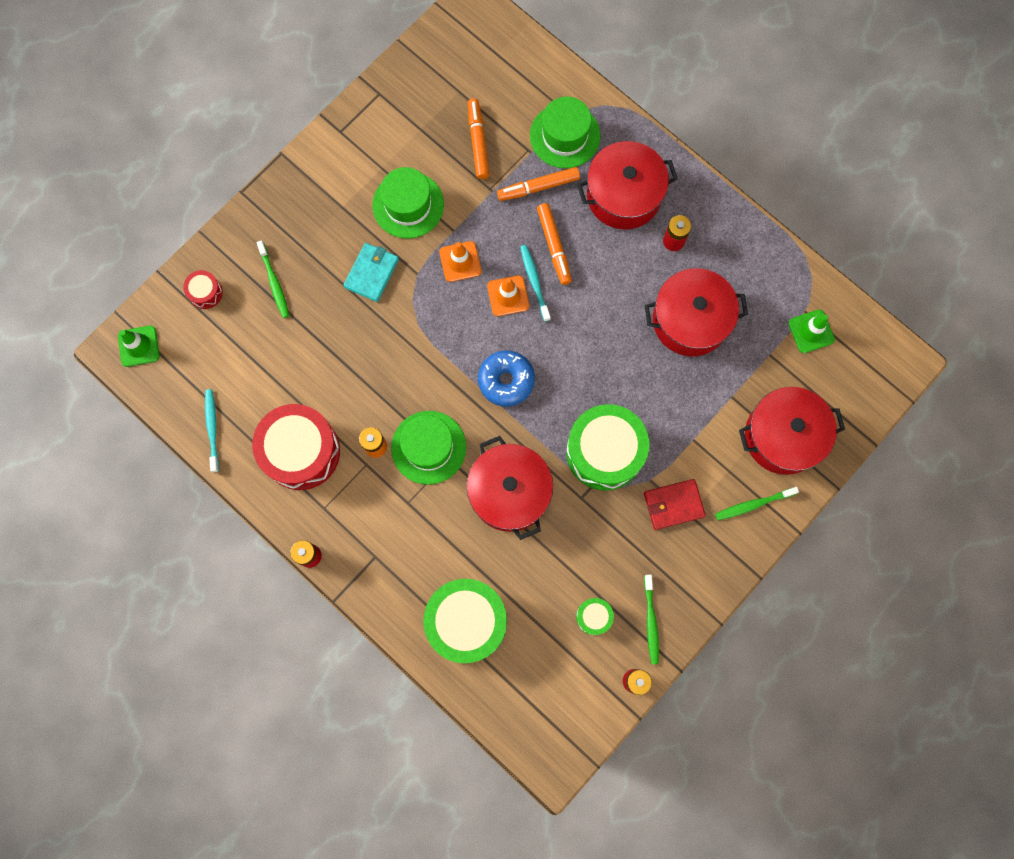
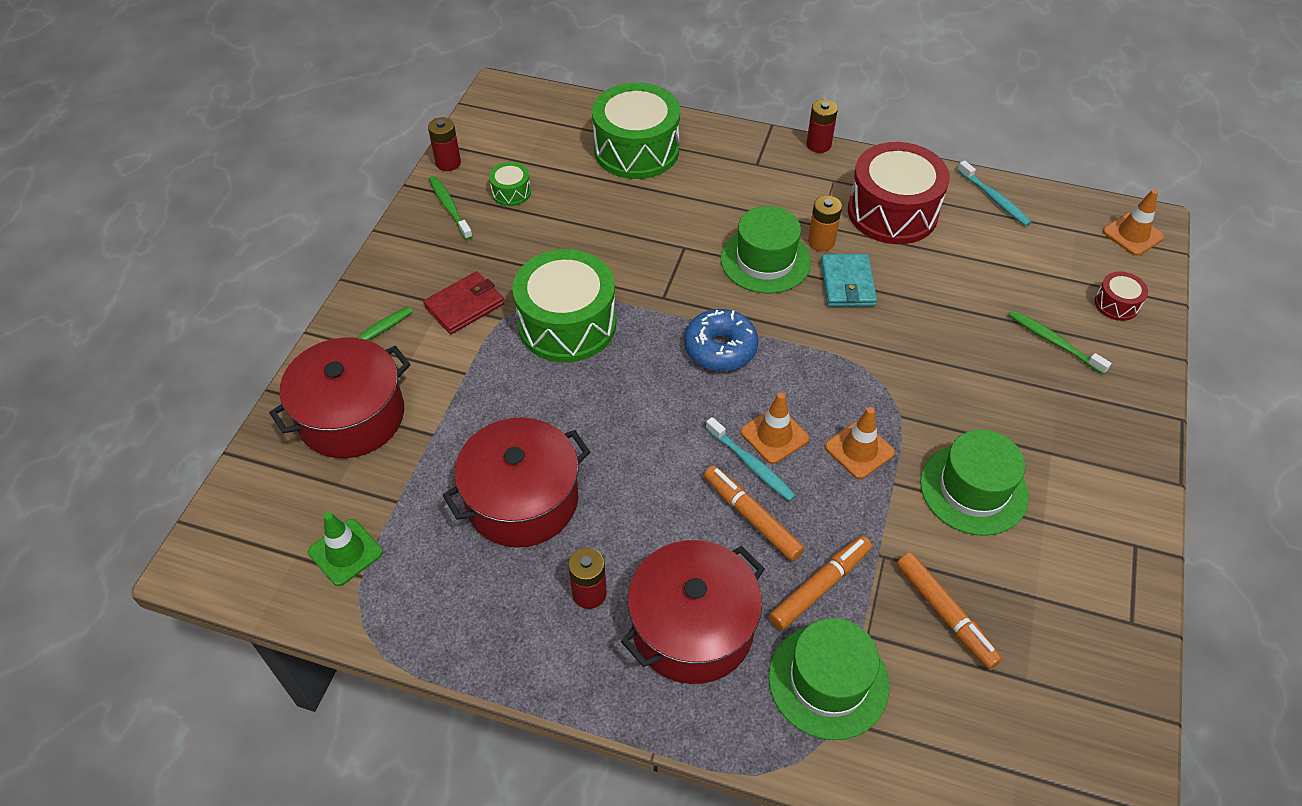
camera: 155 degrees right, 25 degrees down
green traffic cone [118,325,160,367] -> orange traffic cone [1103,189,1164,256]
turquoise wallet [343,243,399,302] -> turquoise wallet moved to [821,254,877,307]
red pot [467,436,553,540] -> none

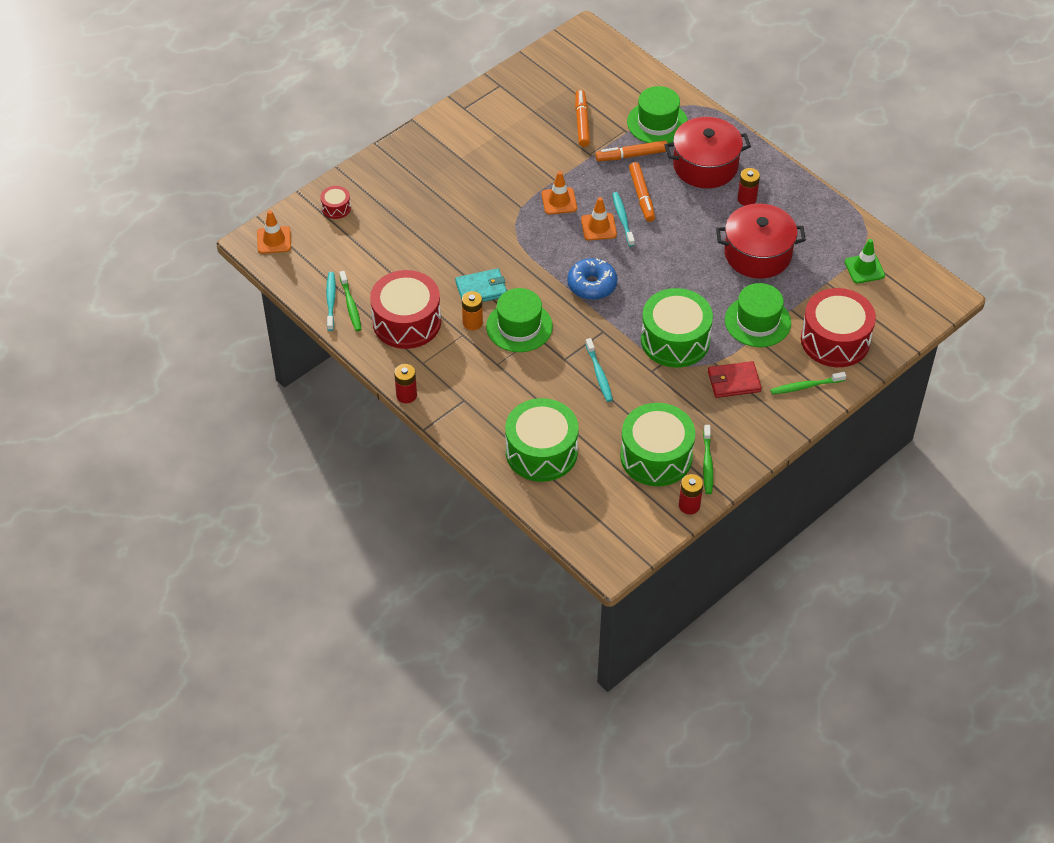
camera: 150 degrees left, 0 degrees up
red pot [269,337,410,458] -> red drum [801,288,876,367]
green drum [489,162,531,206] -> green drum [620,403,695,486], size x2.24
turquoise wallet [821,254,877,307] -> turquoise wallet turned 45 degrees clockwise [455,268,507,302]
green hat [920,430,1029,536] -> green hat moved to [725,283,791,347]
green toothbrush [1009,310,1112,375] -> green toothbrush moved to [339,271,362,331]
none -> turquoise toothbrush [586,338,613,402]

